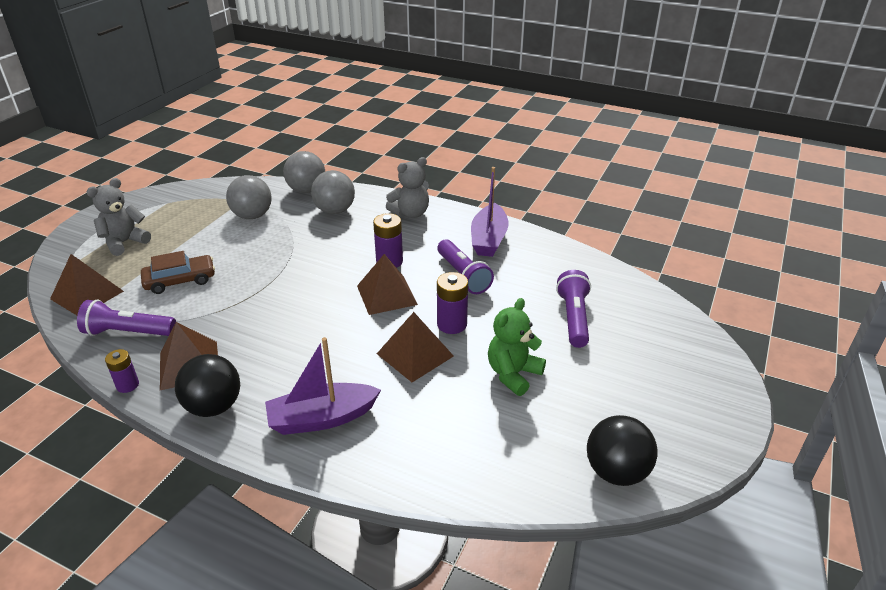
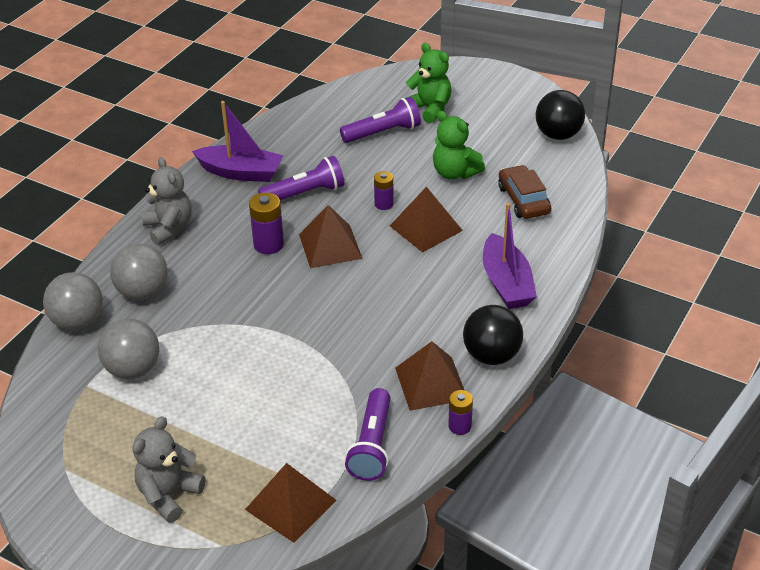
camera: 85 degrees left, 5 degrees up
grey teddy bear [87,178,151,256] -> grey teddy bear turned 75 degrees clockwise [133,416,205,523]
brown car [141,251,215,294] -> brown car moved to [498,165,551,219]
purple battery [437,272,468,334] -> purple battery [374,171,394,210], size x0.65
purple flashlight [556,270,591,348] -> purple flashlight turned 150 degrees clockwise [340,97,421,143]
none -> green teddy bear [404,43,451,123]

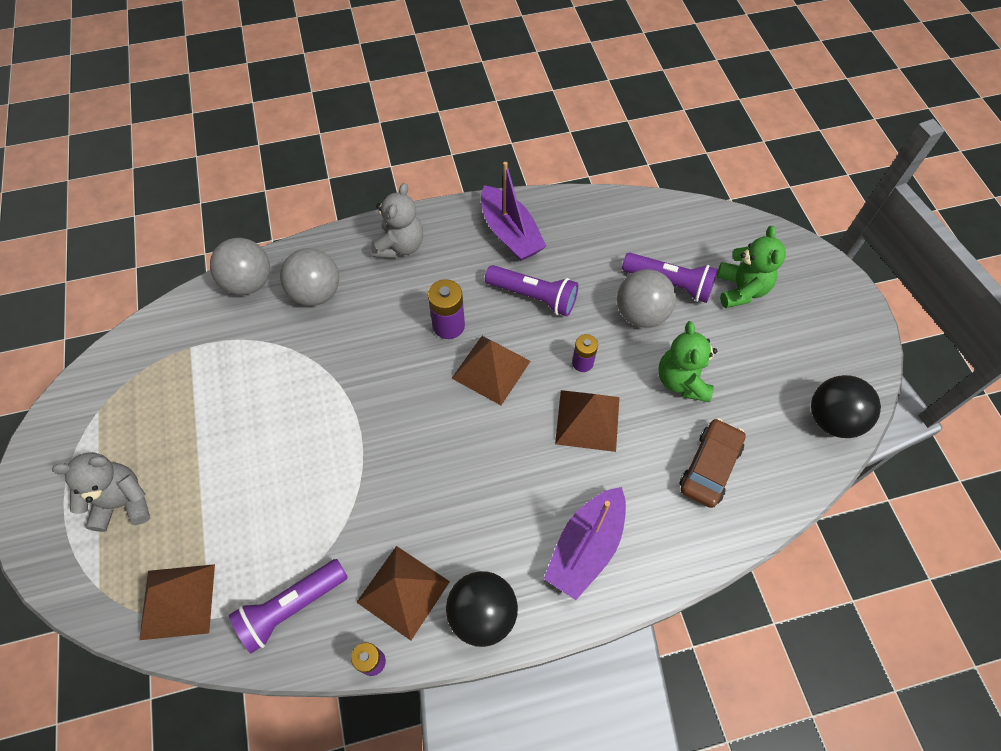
camera: 45 degrees right, 20 degrees up
grey ball [98,319,159,379] -> grey ball moved to [617,269,676,328]

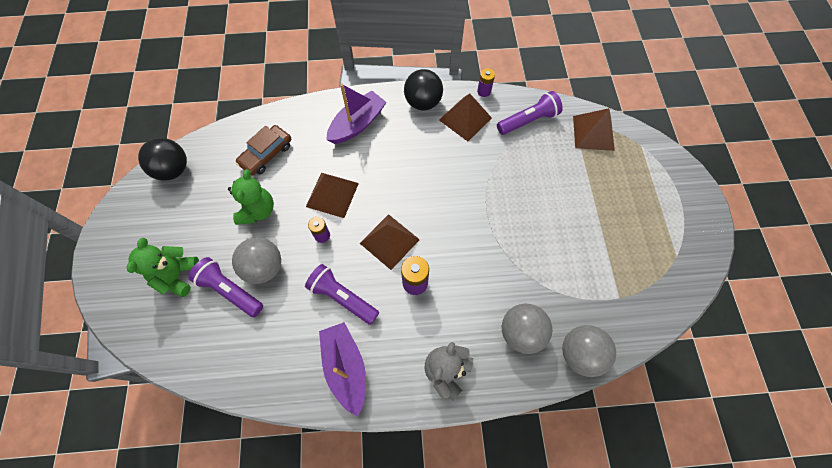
camera: 170 degrees left, 5 degrees up
grey teddy bear [52,452,150,532] -> none

